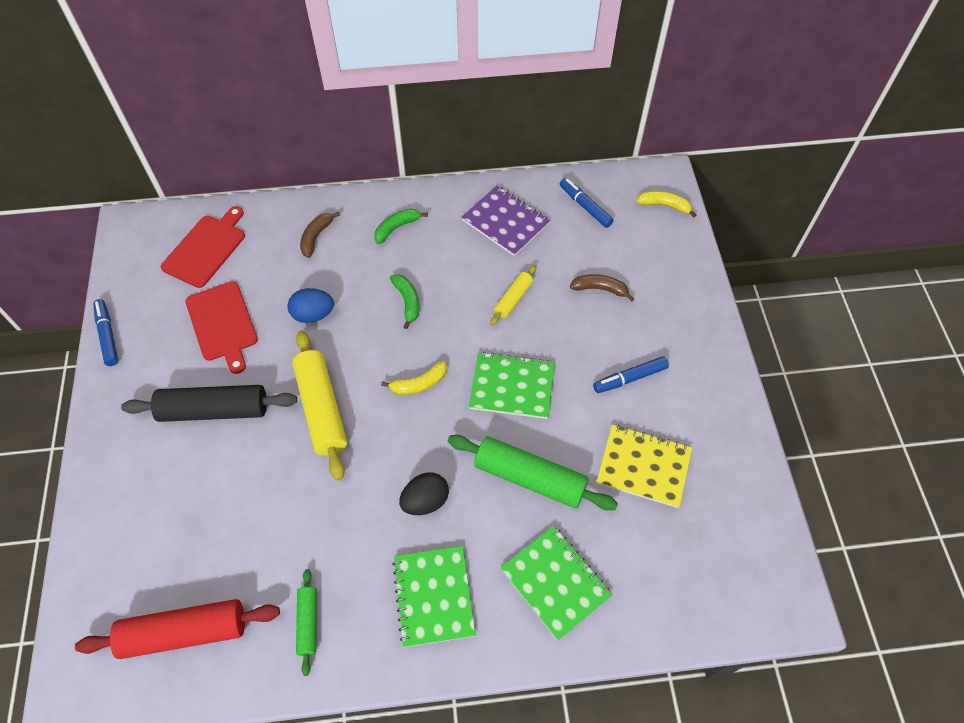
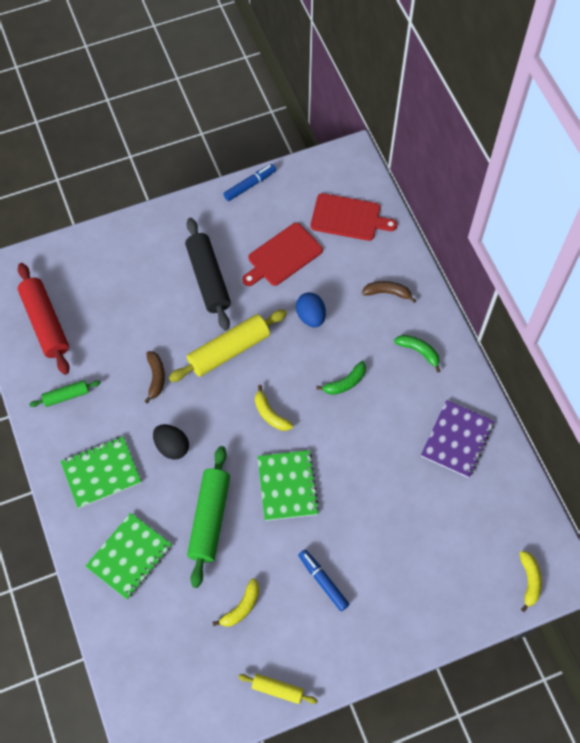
camera: 75 degrees right, 5 degrees up
yellow rolling pin [490,265,536,326] -> yellow rolling pin moved to [238,674,317,704]
blue marker [560,178,614,228] -> none
brown banana [570,274,635,301] -> brown banana moved to [144,351,165,403]
yellow notebook [597,425,692,508] -> yellow banana [213,578,259,627]

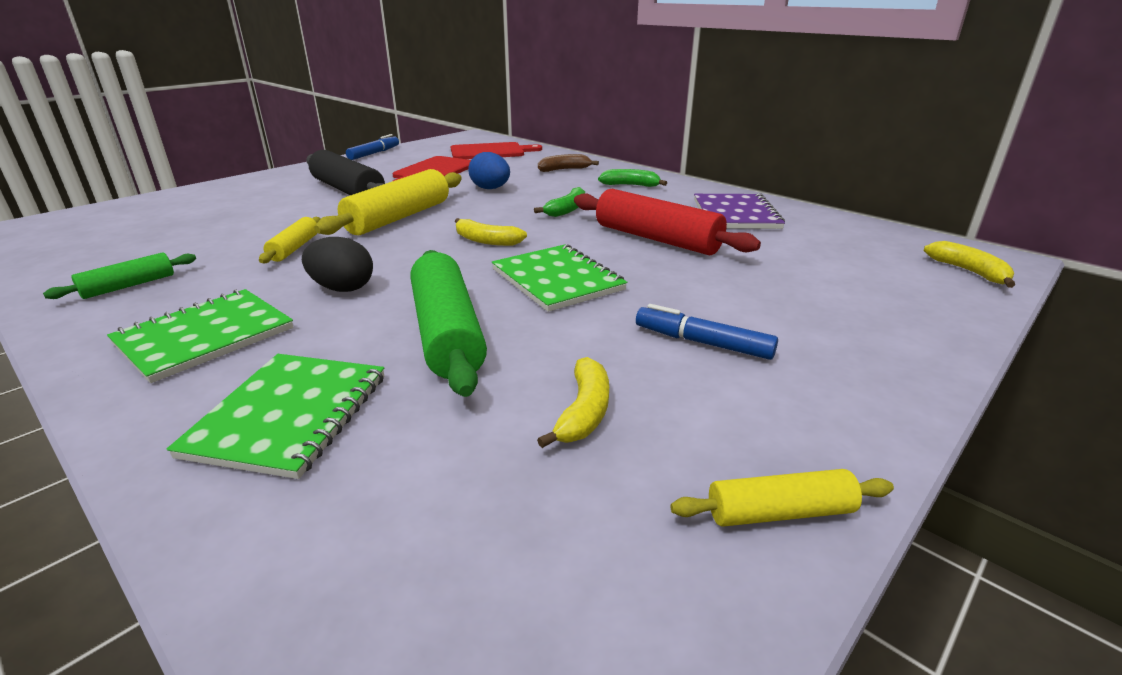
camera: 25 degrees left, 35 degrees down
red rolling pin [18,263,70,375] -> red rolling pin moved to [574,189,761,255]
brown banana [144,351,165,403] -> yellow rolling pin [259,217,321,263]

